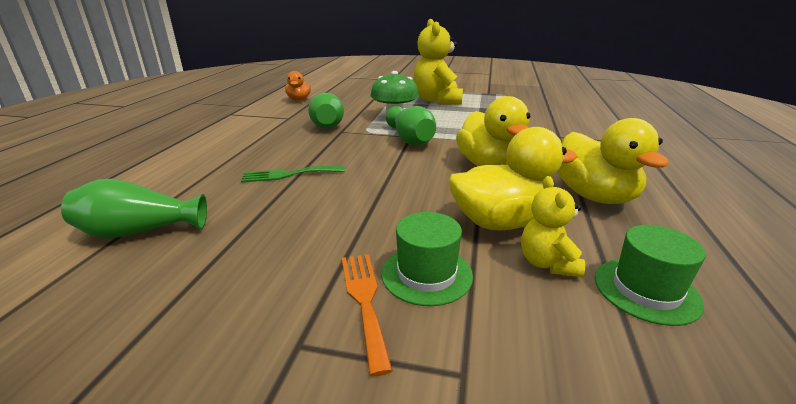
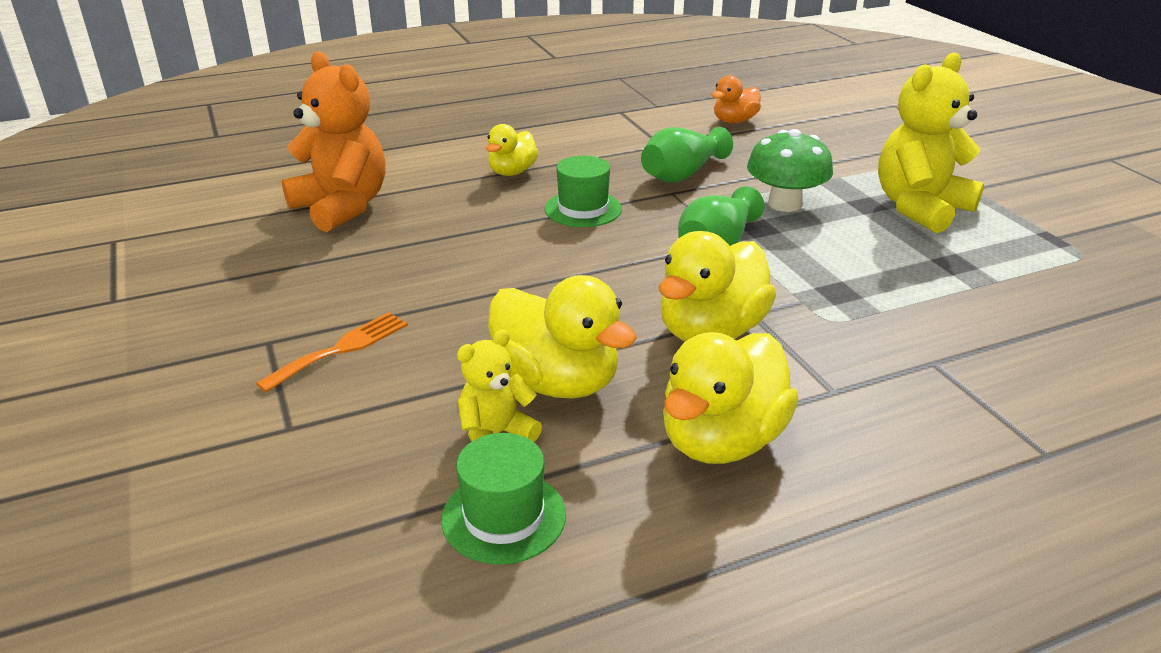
camera: 55 degrees right, 5 degrees up
green vase [61,179,207,239] -> orange teddy bear [282,51,386,232]
green fork [241,166,345,183] -> none
green hat [381,212,473,306] -> green hat moved to [545,156,622,227]
none -> yellow duck [486,124,539,176]

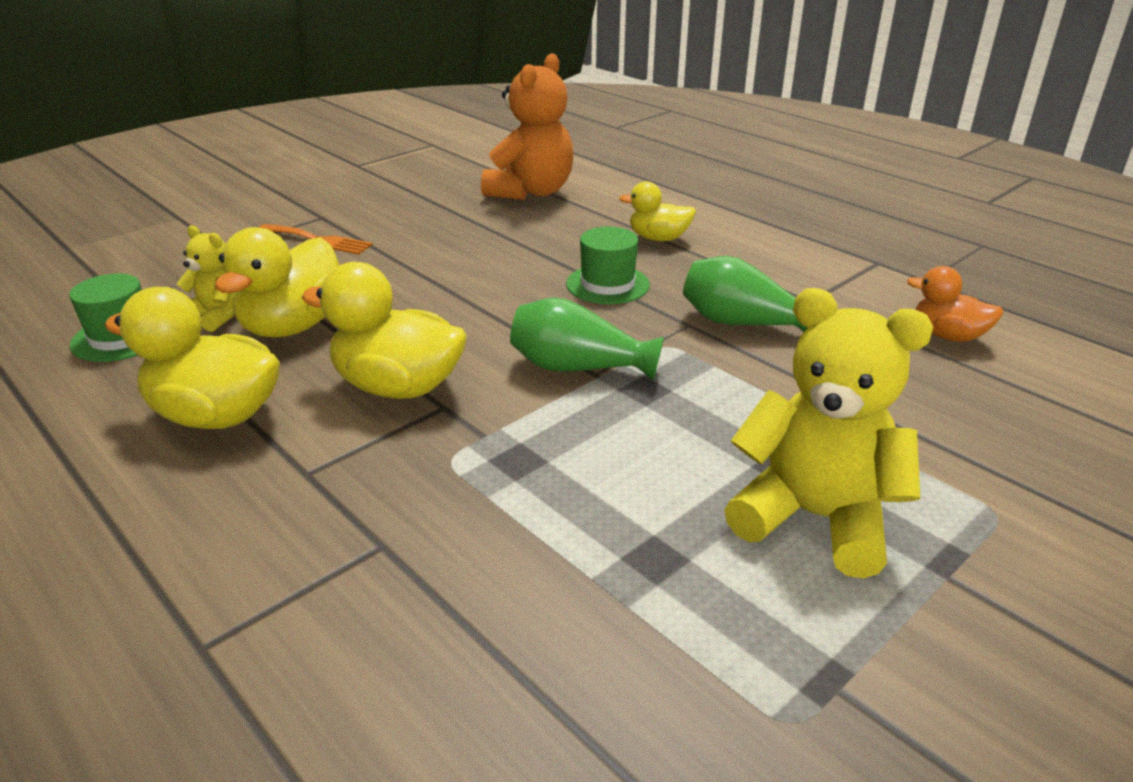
camera: 70 degrees right, 0 degrees up
green mushroom [747,129,833,212] -> none

